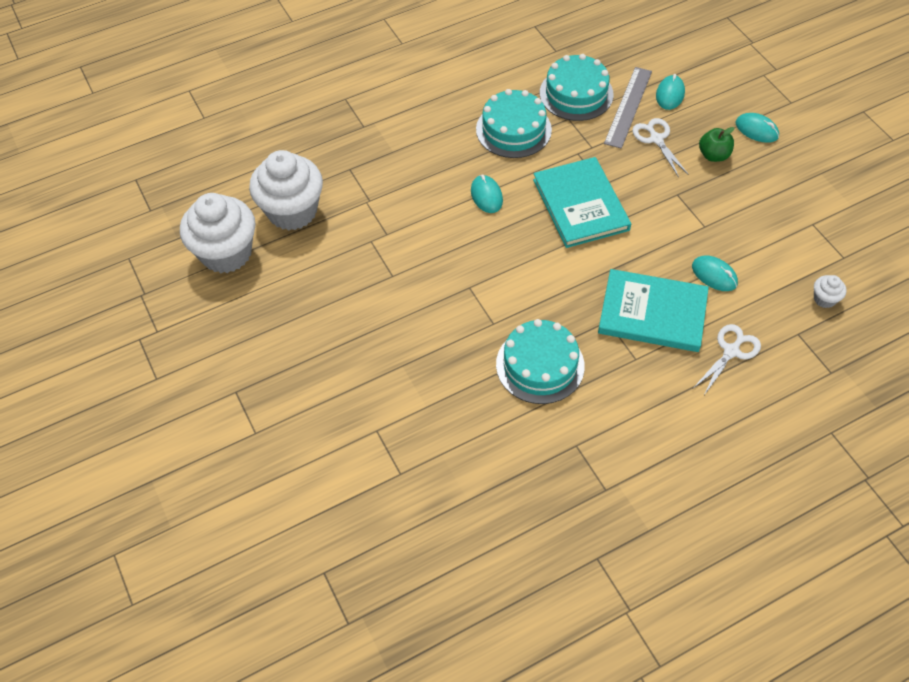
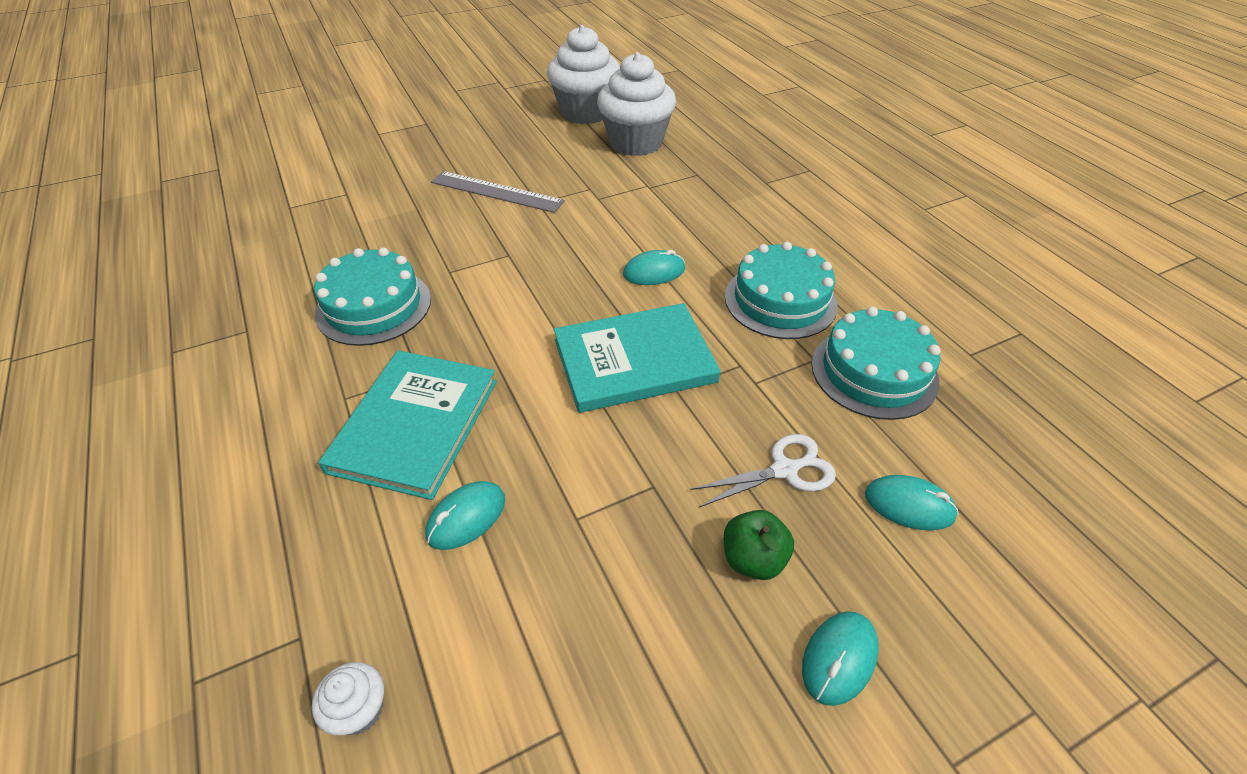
camera: 90 degrees right, 10 degrees down
grey ruler [604,67,652,149] -> grey ruler moved to [431,171,565,213]
white scissors [694,324,761,397] -> none

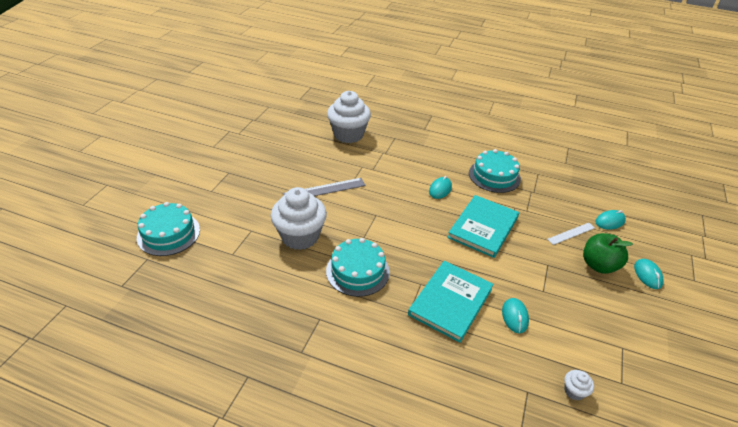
camera: 45 degrees left, 5 degrees down
turquoise book [318,350,497,500] -> turquoise book turned 60 degrees clockwise [408,261,494,343]
white cupcake [547,25,620,124] -> white cupcake moved to [271,187,327,250]
white scissors [690,434,836,507] -> white ruler [547,223,595,245]
green apple [724,510,794,580] -> green apple [583,233,633,274], size x1.51
turquoise cake [812,307,941,420] -> turquoise cake moved to [137,202,200,256]

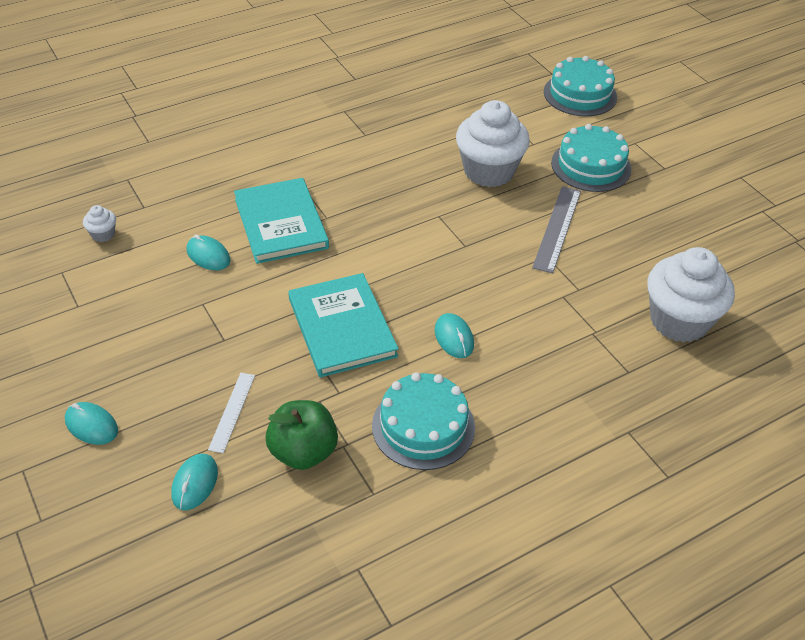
camera: 130 degrees right, 5 degrees up
turquoise cake [326,238,390,297] -> turquoise cake moved to [551,124,631,192]
green apple [583,233,633,274] -> green apple moved to [266,400,338,470]

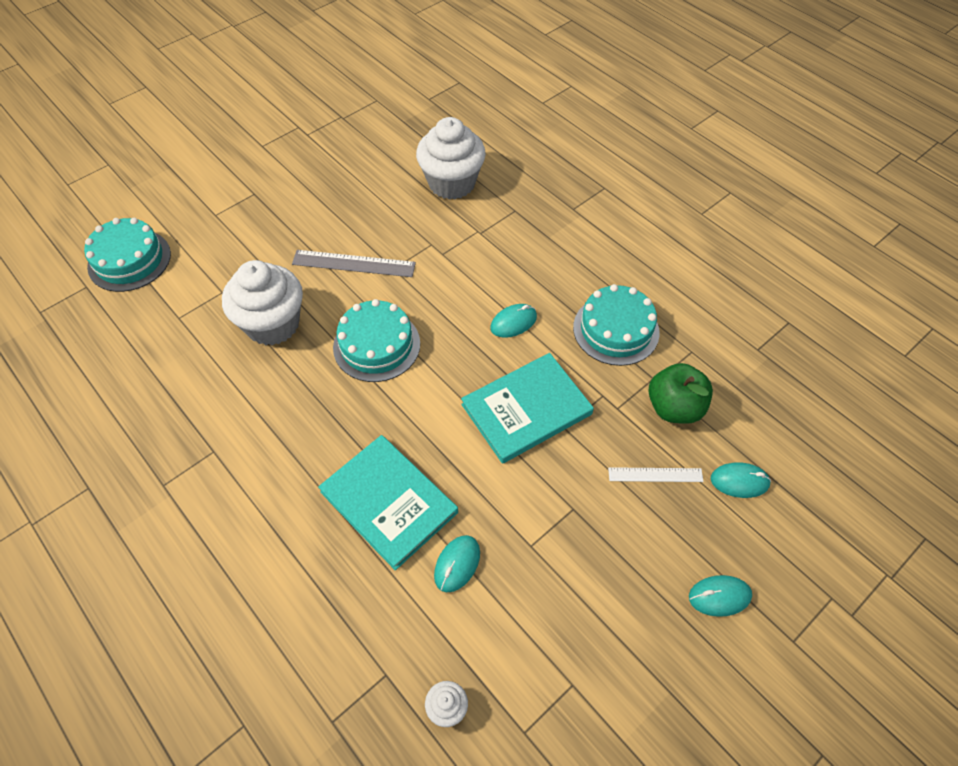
camera: 100 degrees left, 10 degrees up
turquoise mouse [65,402,118,445] -> turquoise mouse turned 60 degrees clockwise [689,575,752,617]
turquoise book [234,178,329,264] -> turquoise book turned 75 degrees clockwise [318,435,458,571]
turquoise cake [551,124,631,192] -> turquoise cake moved to [333,299,420,382]

